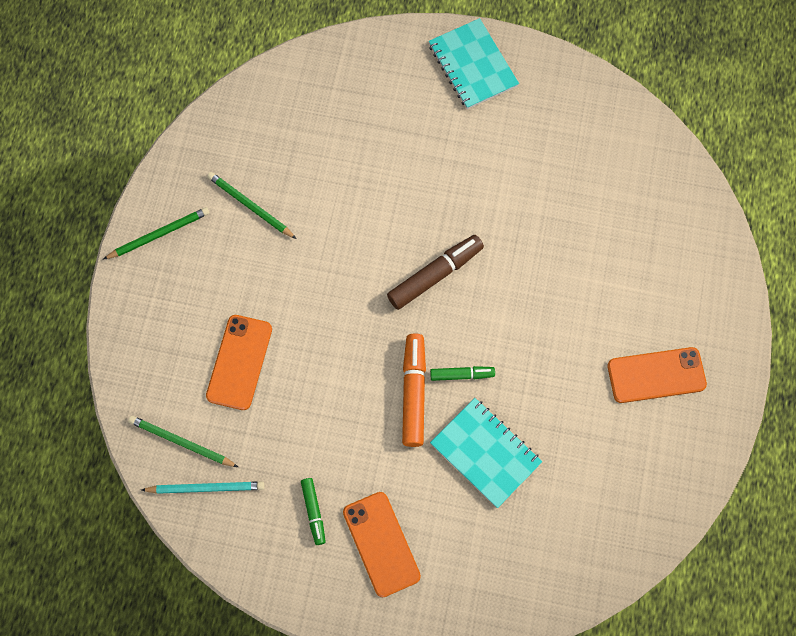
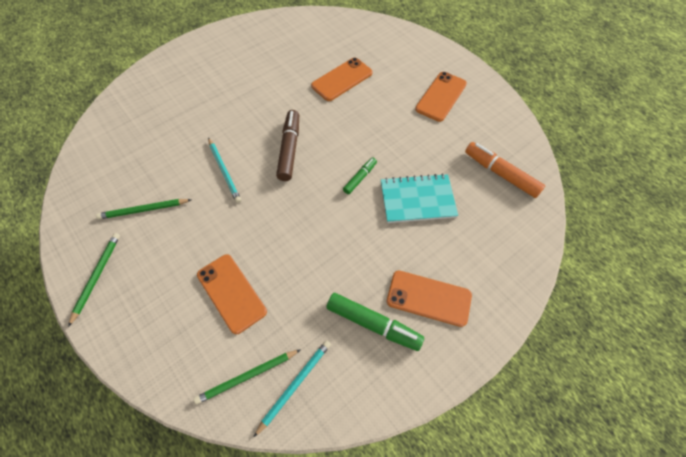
camera: 50 degrees left, 10 degrees down
green marker [301,478,326,545] -> green marker [326,293,424,351], size x1.75
orange marker [402,333,426,447] -> orange marker moved to [465,142,545,198]
turquoise notebook [429,18,519,109] -> none
none -> turquoise pencil [208,138,241,203]
none -> orange phone [311,57,373,101]

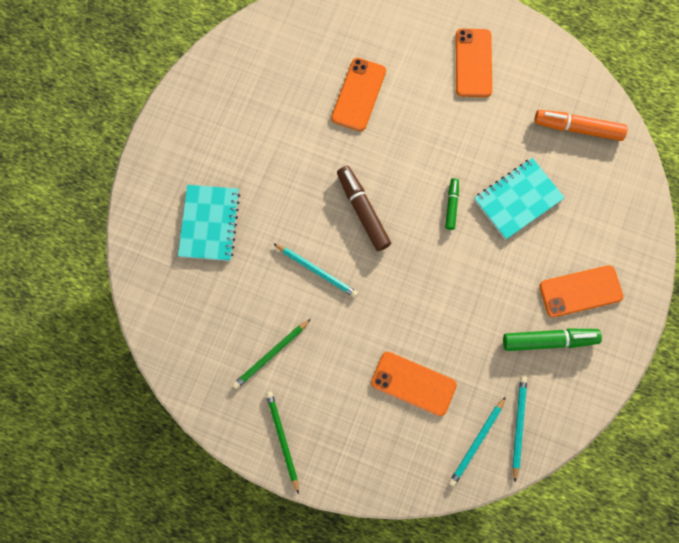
camera: 30 degrees left, 15 degrees up
green pencil [194,349,301,405] -> turquoise pencil [449,396,506,487]
none -> turquoise notebook [178,185,240,261]

